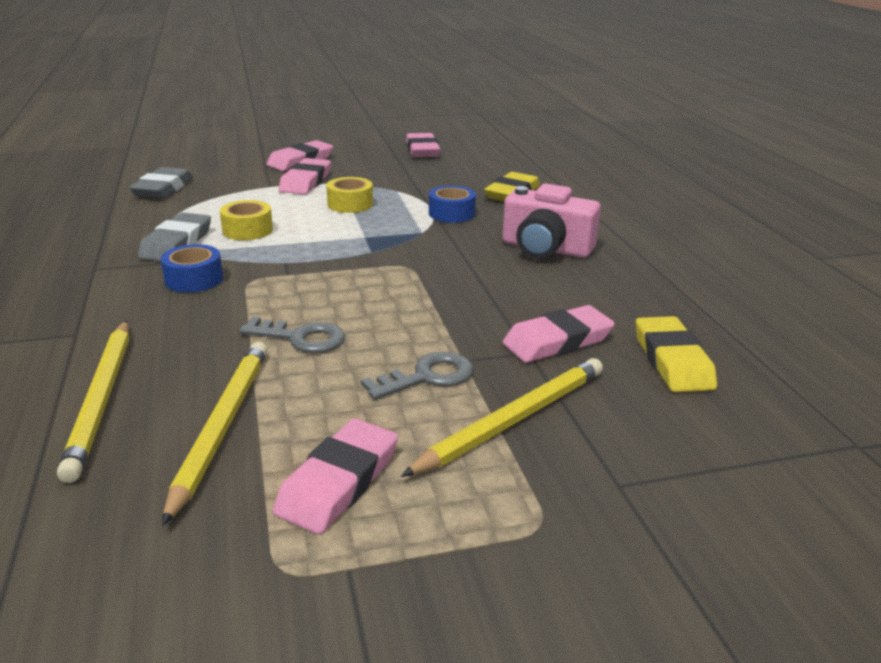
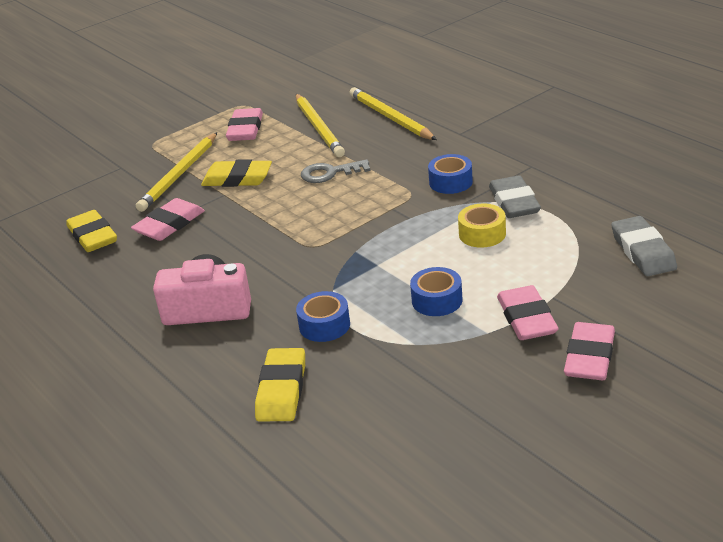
camera: 160 degrees right, 5 degrees up
yellow tape [326,177,373,213] -> blue tape [410,267,462,316]
grey key [361,352,473,400] -> yellow eraser [201,159,272,187]
pink eraser [406,133,441,157] -> none

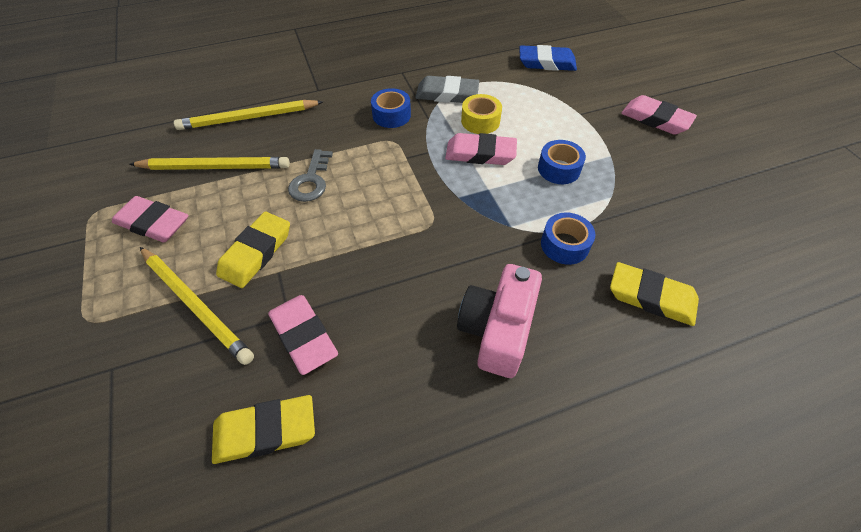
camera: 75 degrees left, 20 degrees up
pink eraser [497,285,559,340] -> pink eraser moved to [445,133,517,165]
grey eraser [611,216,677,276] -> blue eraser [519,45,577,71]

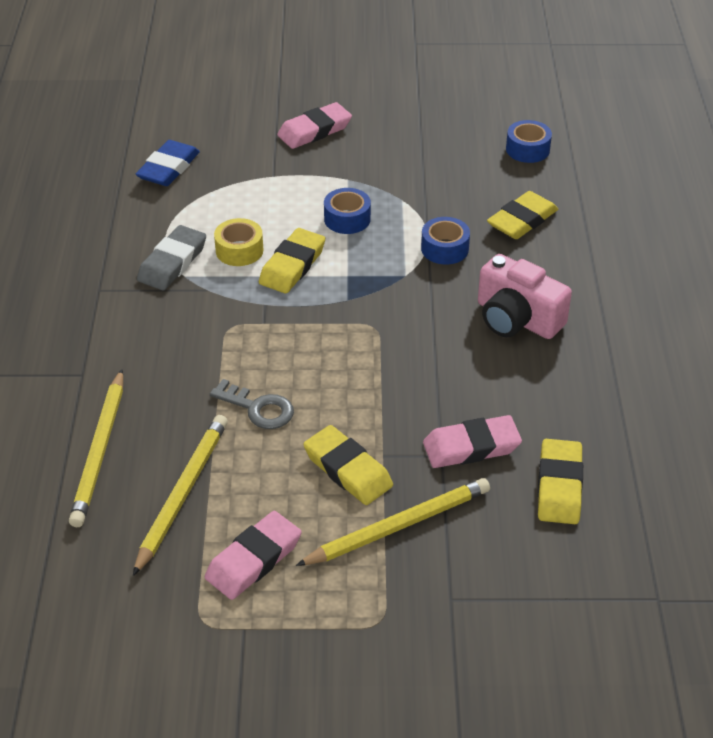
camera: 70 degrees left, 10 degrees down
blue tape [371,88,411,128] -> blue tape moved to [506,120,552,163]
pink eraser [445,133,517,165] -> yellow eraser [259,228,325,293]

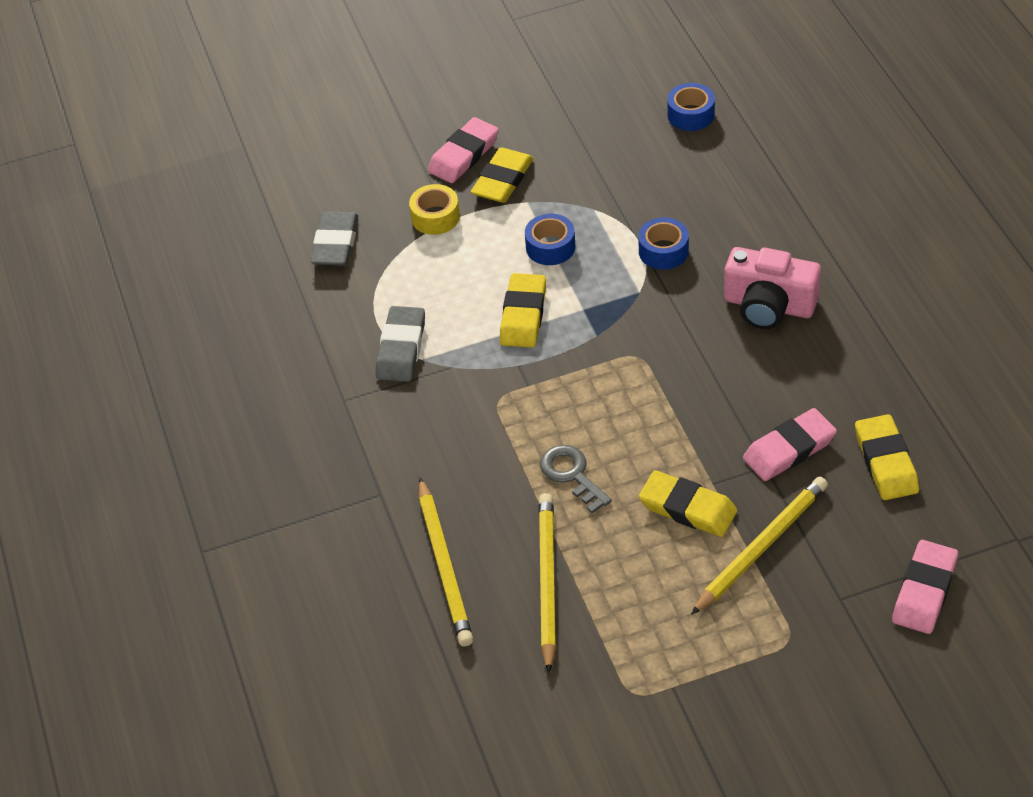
camera: 15 degrees left, 5 degrees up
blue eraser [136,140,200,186] -> grey eraser [311,211,358,266]
pink eraser [205,511,302,600] -> pink eraser moved to [892,540,958,634]
grey key [210,379,294,429] -> grey key turned 135 degrees counterclockwise [540,445,612,513]
yellow tape [214,218,263,266] -> yellow tape moved to [409,184,460,235]
yellow eraser [487,191,558,239] -> yellow eraser moved to [471,147,534,203]

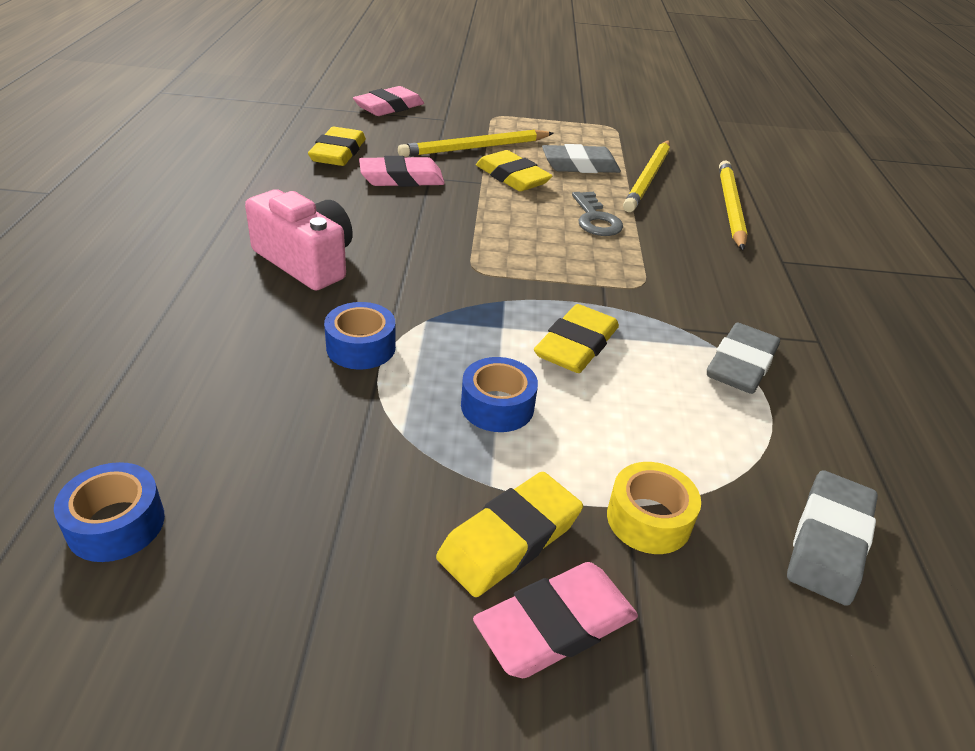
camera: 165 degrees left, 10 degrees down
none -> grey eraser [542,144,621,173]

